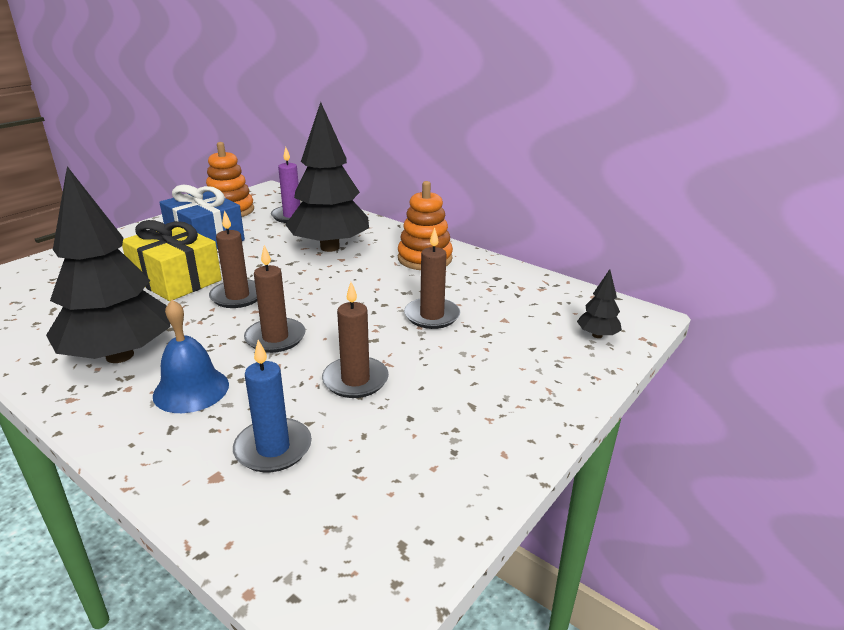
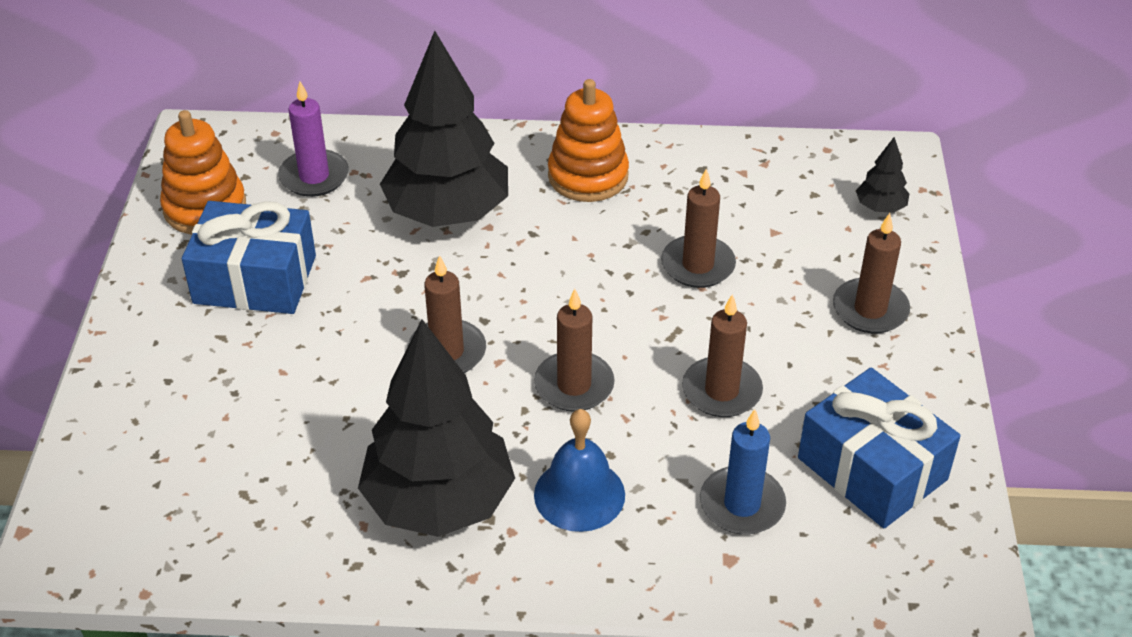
camera: 35 degrees left, 15 degrees up
yellow gift [122,220,222,301] -> none
none -> blue gift [798,367,960,528]
none -> brown candle [833,213,910,333]

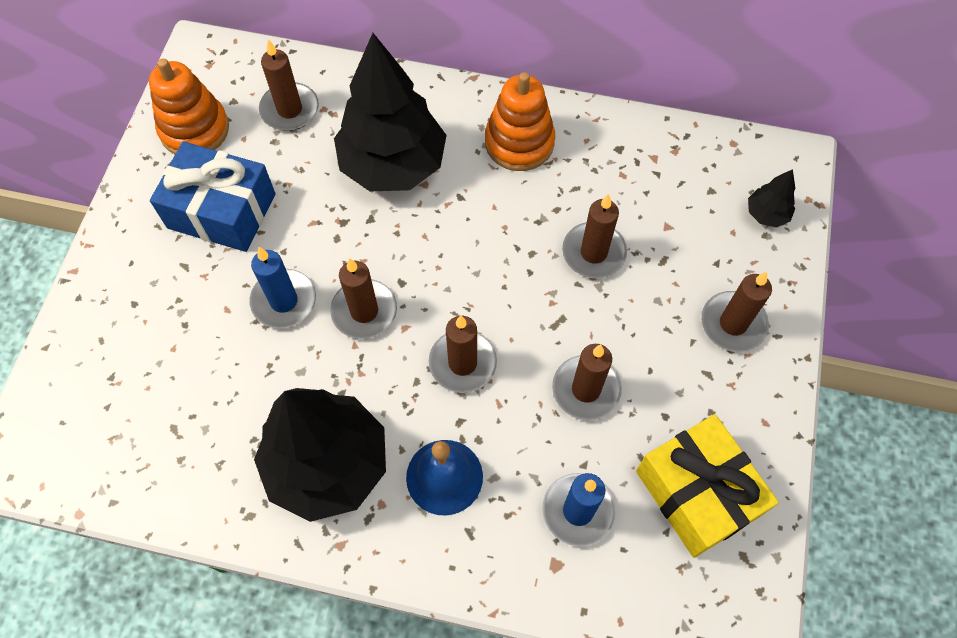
camera: 10 degrees right, 20 degrees up
purple candle [278,82,349,197] -> brown candle [259,40,319,131]
blue gift [798,367,960,528] -> yellow gift [636,414,779,558]
none -> blue candle [250,247,316,329]

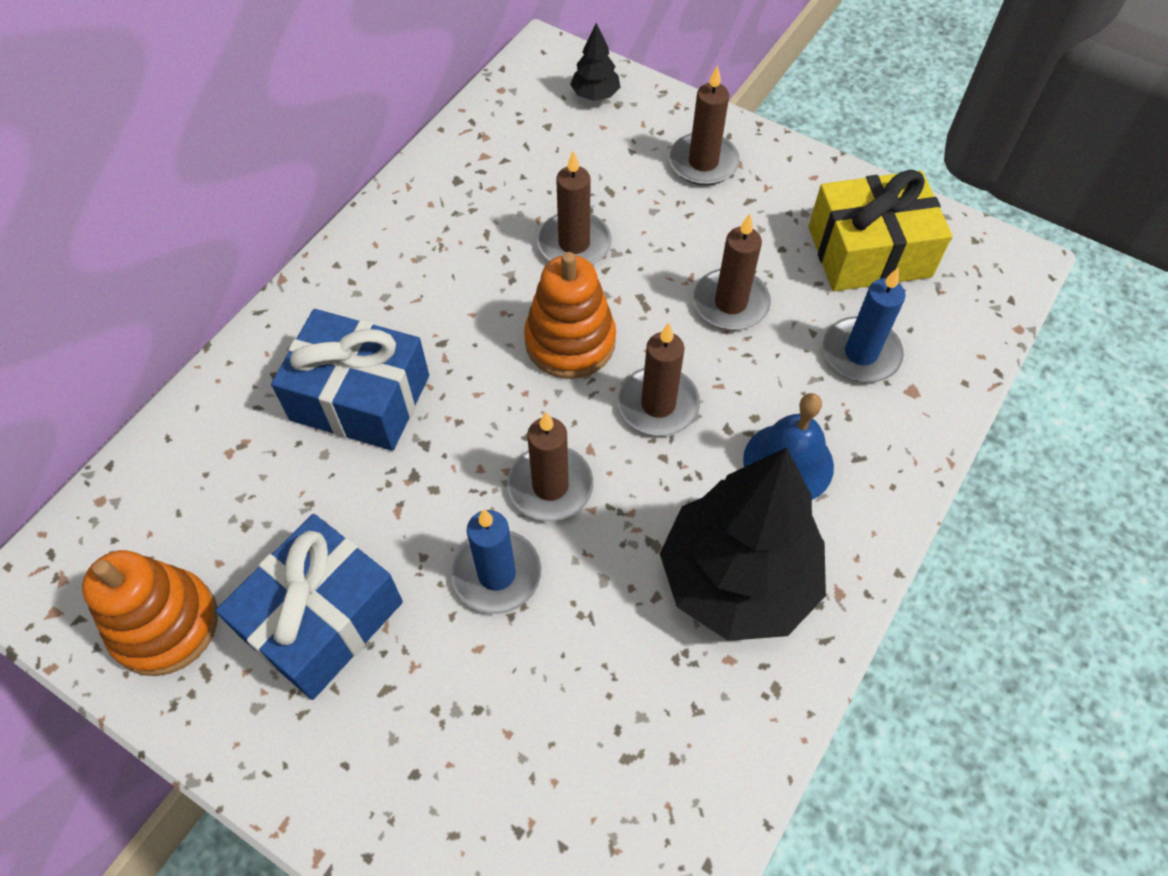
camera: 70 degrees left, 5 degrees down
brown candle [259,40,319,131] -> none
black tree [334,33,447,191] -> blue gift [271,309,429,451]
orange stacking toy [485,72,555,171] -> orange stacking toy moved to [524,252,616,379]

